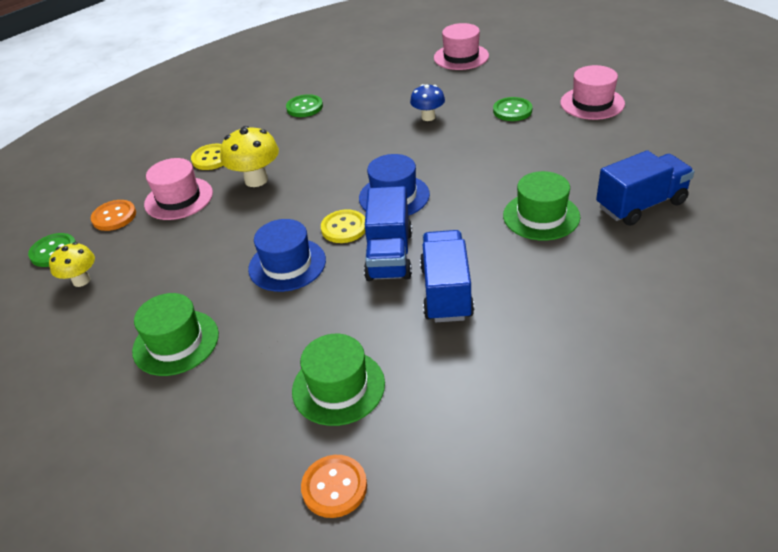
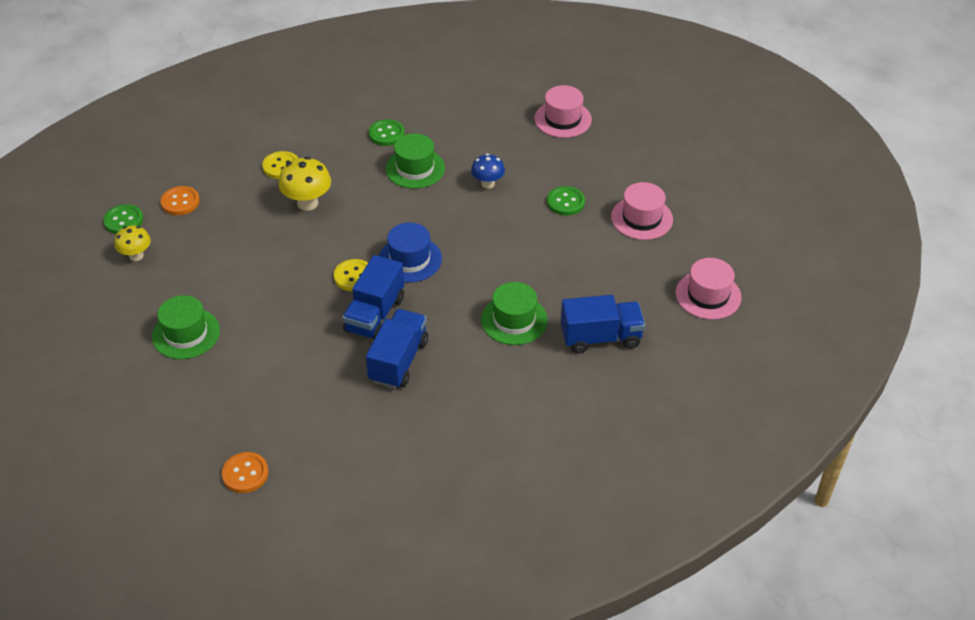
camera: 15 degrees right, 5 degrees up
pink hat [144,158,213,220] -> pink hat moved to [676,258,741,320]
blue hat [248,219,326,292] -> none
green hat [292,334,385,426] -> green hat moved to [386,134,445,189]

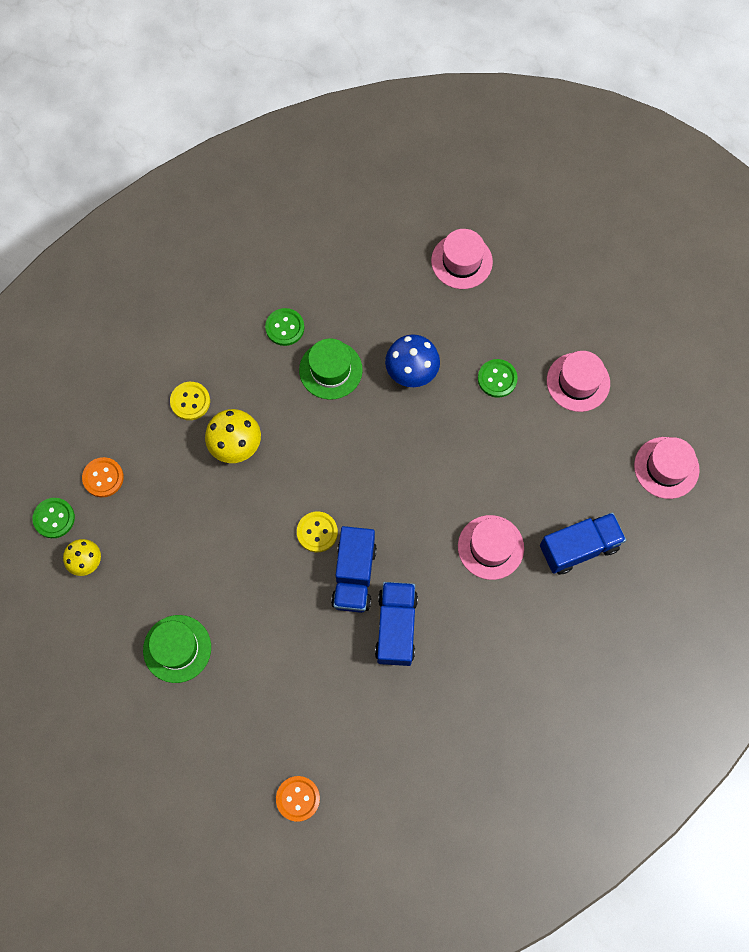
camera: 15 degrees left, 25 degrees up
blue hat [379,223,442,283] -> none
blue mushroom [471,154,505,189] -> blue mushroom [385,334,440,387], size x1.53
green hat [481,282,548,345] -> pink hat [458,515,524,580]

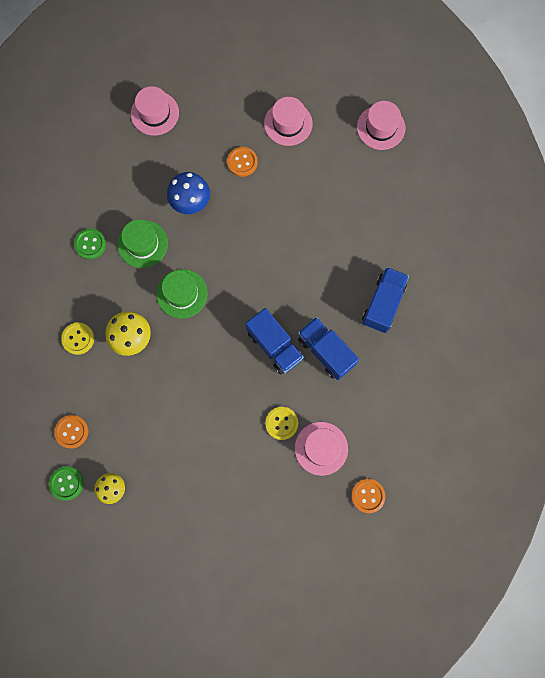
camera: 45 degrees left, 5 degrees up
green hat [143,615,211,683] -> green hat moved to [156,269,208,319]
yellow button [297,512,338,552] -> yellow button moved to [265,407,298,440]
pink hat [458,515,524,580] -> pink hat moved to [295,422,348,476]
green button [478,359,518,398] -> orange button [227,147,258,177]
blue truck [540,512,626,575] -> blue truck moved to [362,267,409,333]

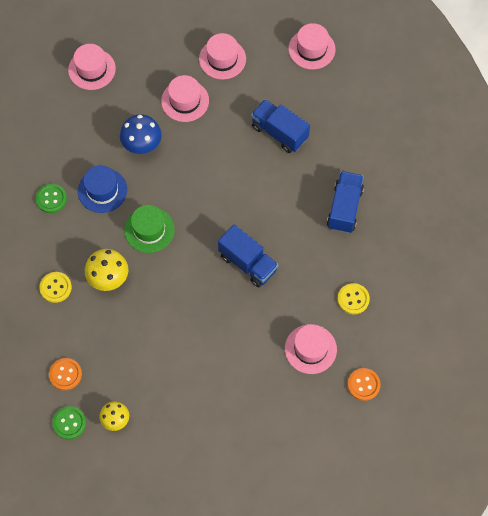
camera: 10 degrees left, 10 degrees down
green hat [117,219,168,268] -> blue hat [78,165,127,213]
orange button [227,147,258,177] -> pink hat [161,75,209,122]
yellow button [265,407,298,440] -> yellow button moved to [338,283,370,314]
blue truck [298,317,359,380] -> blue truck moved to [251,99,310,153]

